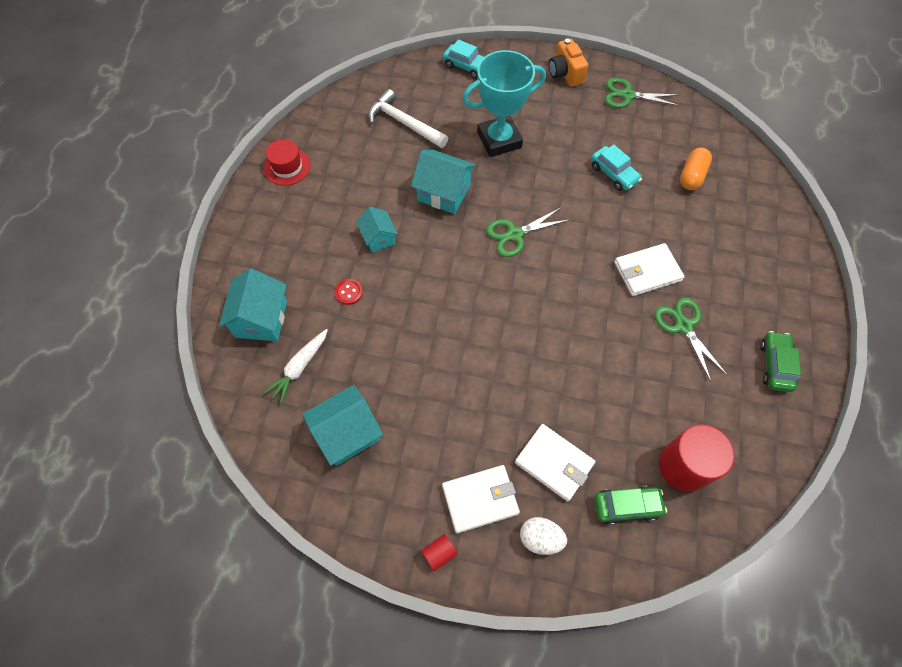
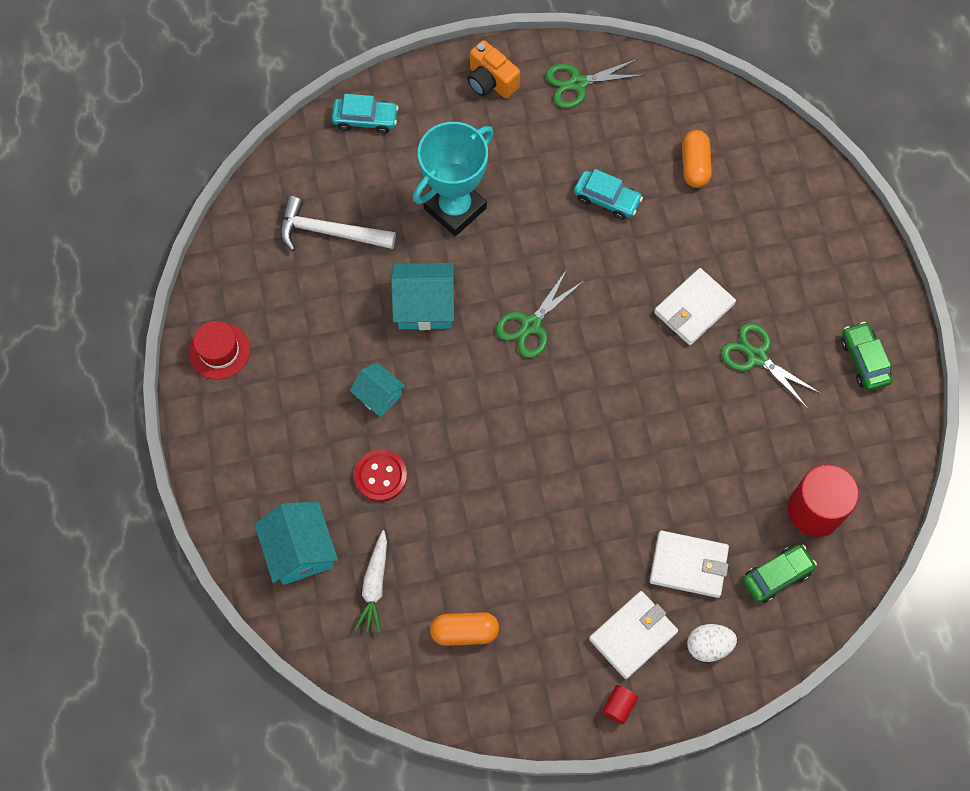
camera: 25 degrees left, 5 degrees up
turquoise house [303,385,383,466] -> orange capsule [430,612,499,646]
red button [334,279,363,305] -> red button [354,450,407,502], size x1.55

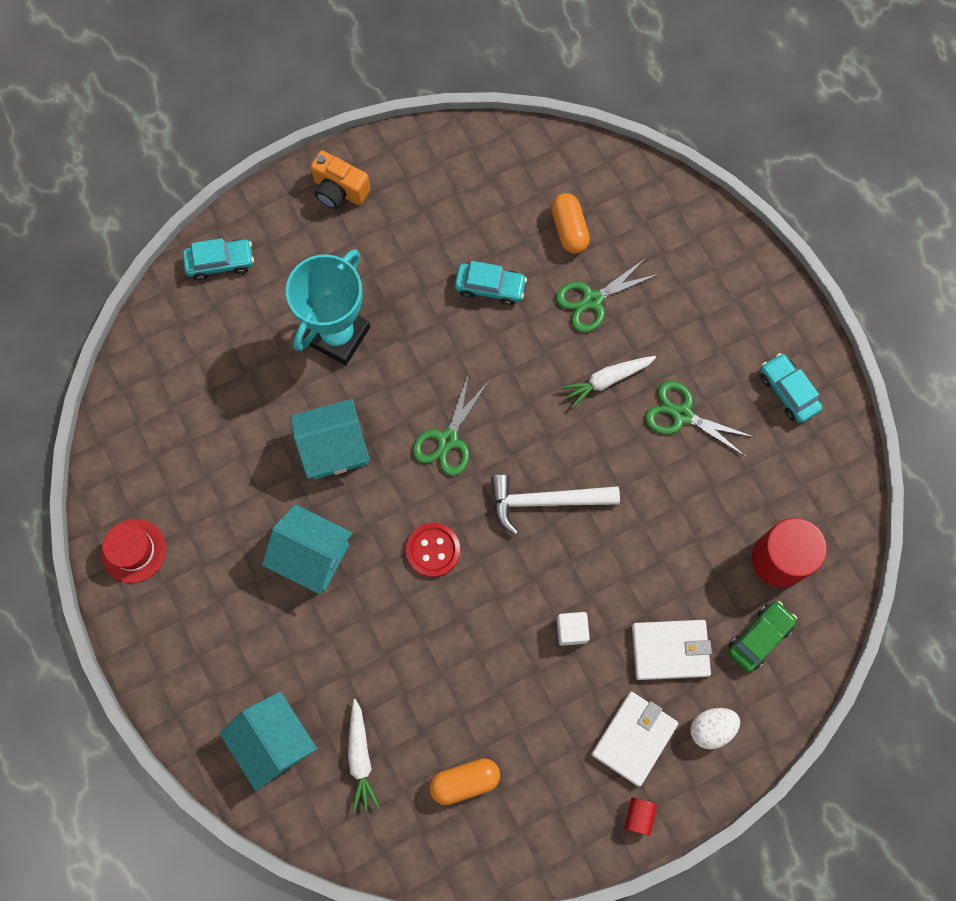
camera: 15 degrees left, 5 degrees up
white hammer [280,196,396,251] -> white hammer moved to [491,475,620,535]
turquoise house [350,362,405,417] -> turquoise house [262,504,352,594], size x1.59
red button [354,450,407,502] -> red button moved to [406,523,460,577]
green scissors [545,59,644,108] -> green scissors moved to [556,257,659,332]
white wallet [654,268,736,345] -> white carrot [561,356,656,408]
green car [841,322,892,391] -> turquoise car [760,353,823,423]
none -> white cube [557,612,590,646]

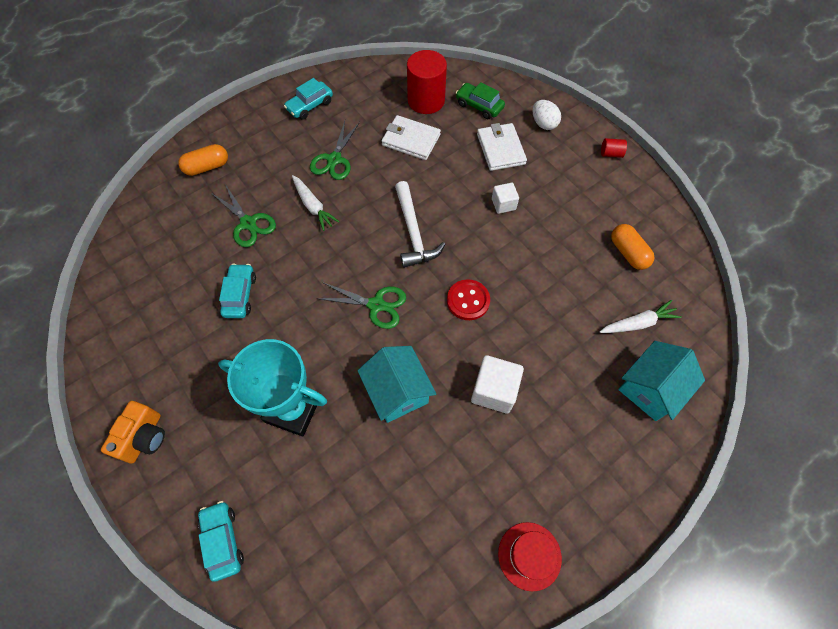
camera: 100 degrees left, 10 degrees down
turquoise house [262,504,352,594] -> white cube [471,355,524,414]
orange capsule [551,193,590,254] -> orange capsule moved to [178,144,228,176]
white wallet [591,692,678,787] -> white wallet moved to [382,115,441,160]

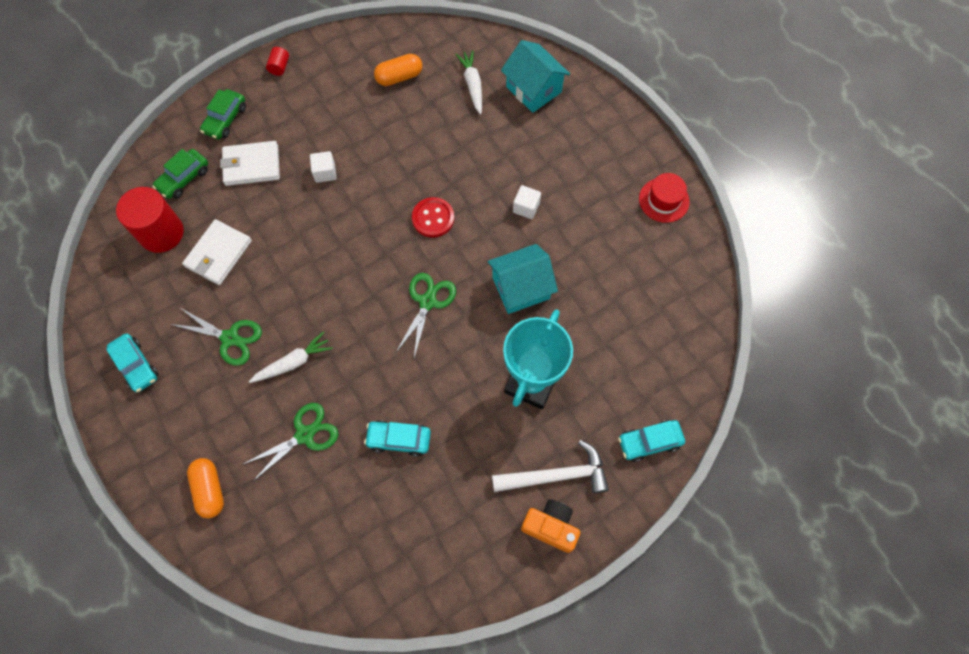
camera: 85 degrees left, 5 degrees up
white hammer [395,181,445,268] -> white hammer moved to [492,440,609,493]
white cube [471,355,524,414] -> white cube [513,185,541,219], size x0.60
white egg [532,100,561,130] -> green car [200,89,246,140]

